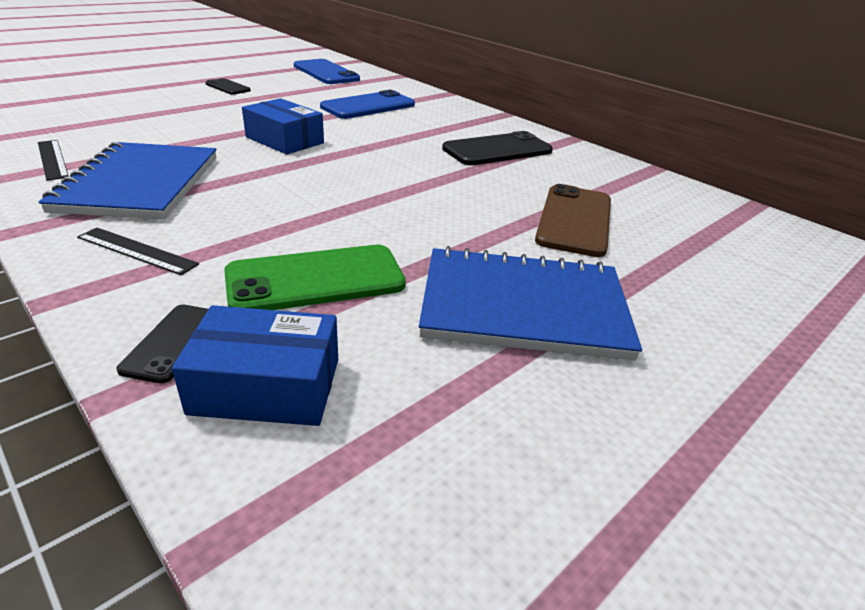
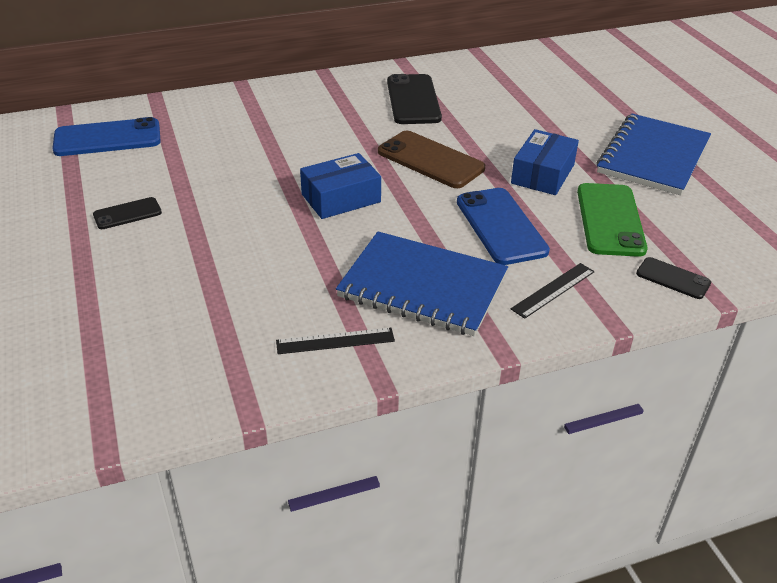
camera: 65 degrees left, 5 degrees up
blue box [172,305,338,426] -> blue box moved to [511,129,579,195]
blue phone [320,90,415,119] -> blue phone moved to [457,188,550,265]
brown phone [535,184,611,257] -> brown phone moved to [378,131,485,188]

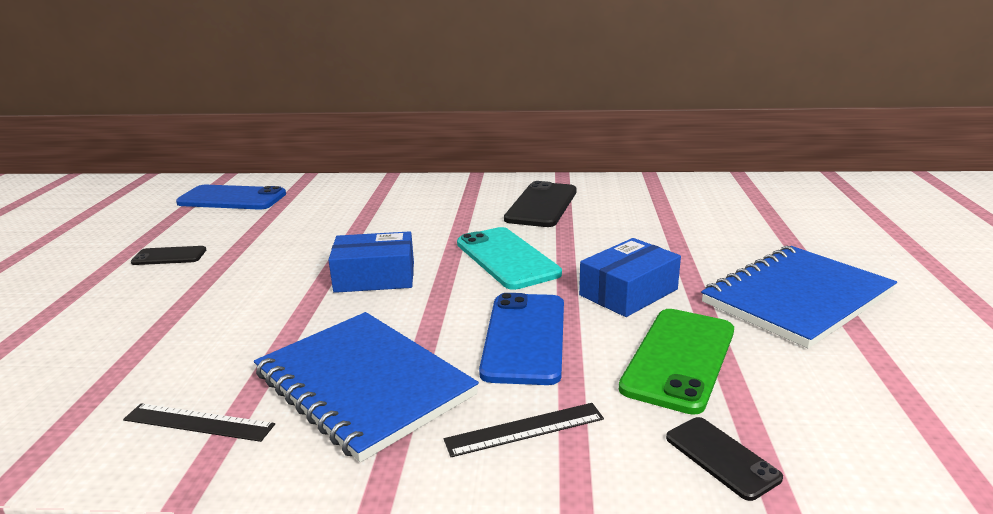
camera: 25 degrees right, 15 degrees down
brown phone [378,131,485,188] -> turquoise phone [457,227,562,290]

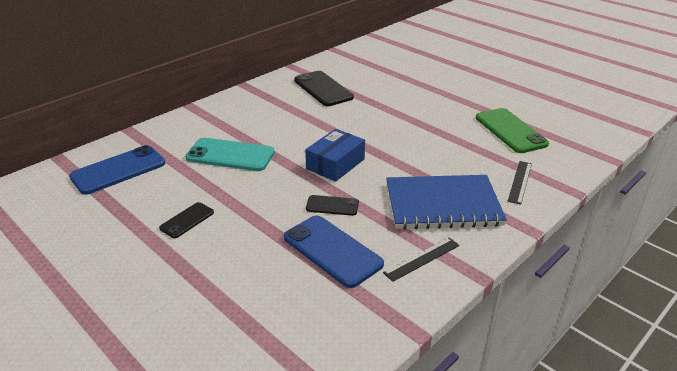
camera: 50 degrees left, 10 degrees up
turquoise phone [457,227,562,290] -> turquoise phone moved to [185,138,275,171]
blue phone [479,293,564,385] -> blue phone moved to [284,215,384,288]
blue box [579,238,681,317] -> none
black phone [666,417,783,501] -> black phone moved to [306,195,359,216]
blue notebook [701,246,897,348] -> none

